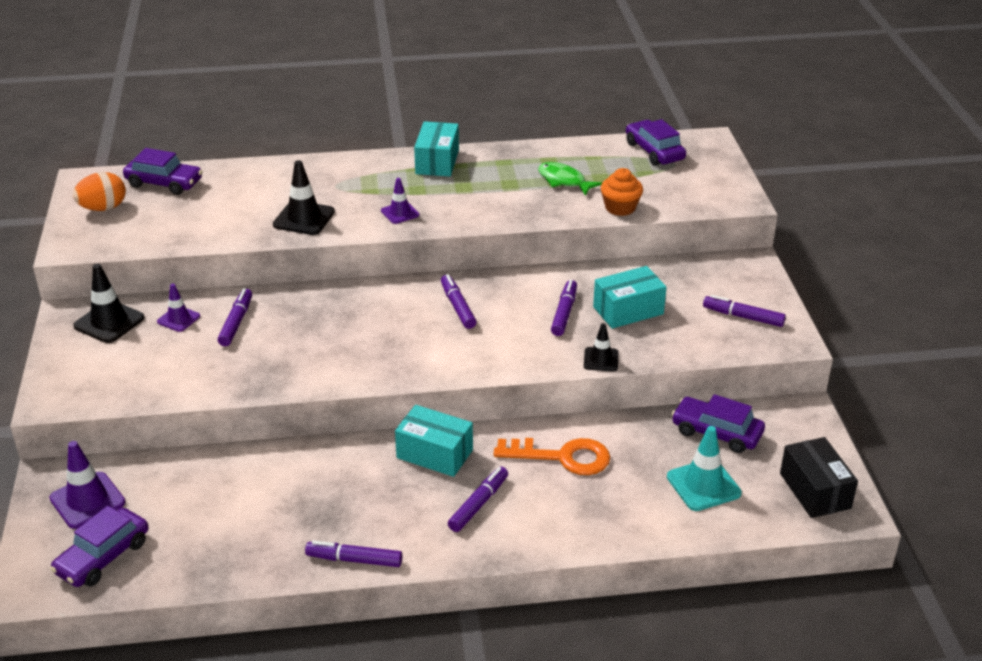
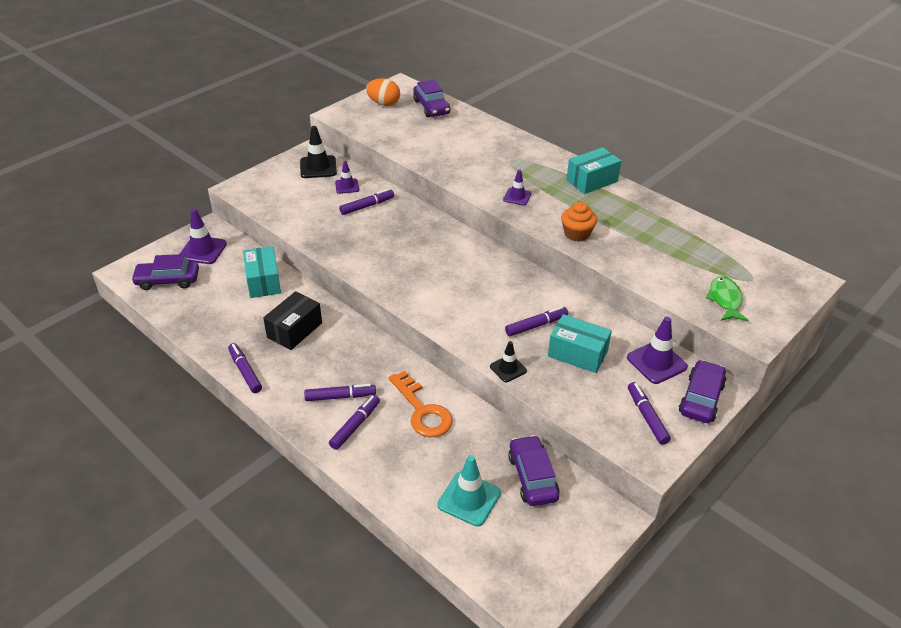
camera: 50 degrees right, 5 degrees up
black traffic cone [273,160,335,235] -> none
turquoise box [395,405,473,477] -> turquoise box moved to [243,246,281,298]
purple marker [441,274,477,329] -> purple marker moved to [329,395,380,450]
green fish [538,162,602,196] -> green fish moved to [706,276,749,321]
orange cupcake [601,168,643,216] -> orange cupcake moved to [561,202,597,242]
purple car [626,119,686,166] -> purple car moved to [679,360,726,423]
black box [780,437,858,518] -> black box moved to [263,291,322,350]
none -> purple traffic cone [627,317,688,384]

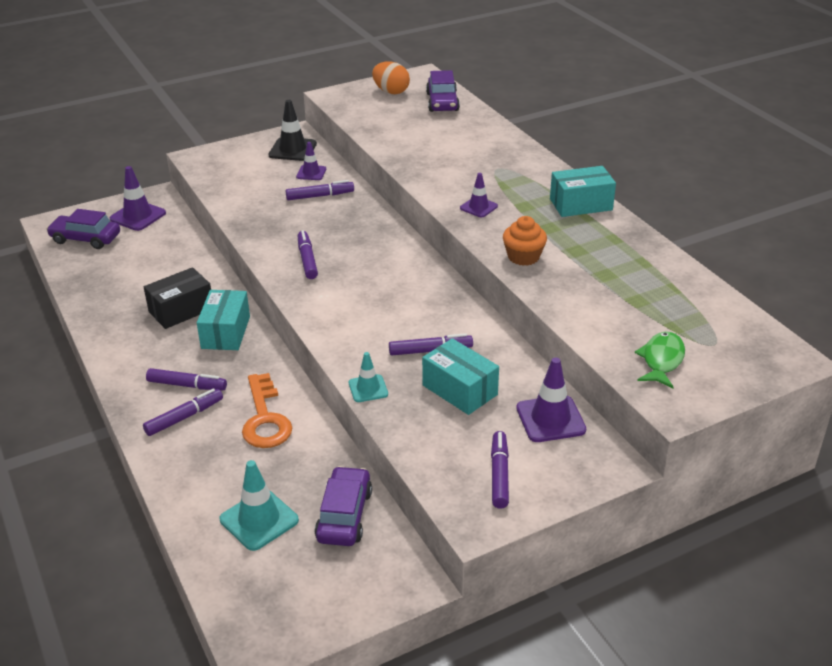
camera: 20 degrees right, 5 degrees down
purple marker [228,343,262,393] -> purple marker moved to [298,230,318,279]
turquoise box [243,246,281,298] -> turquoise box moved to [197,290,250,350]
black traffic cone [490,341,527,382] -> turquoise traffic cone [349,352,388,402]
purple car [679,360,726,423] -> none

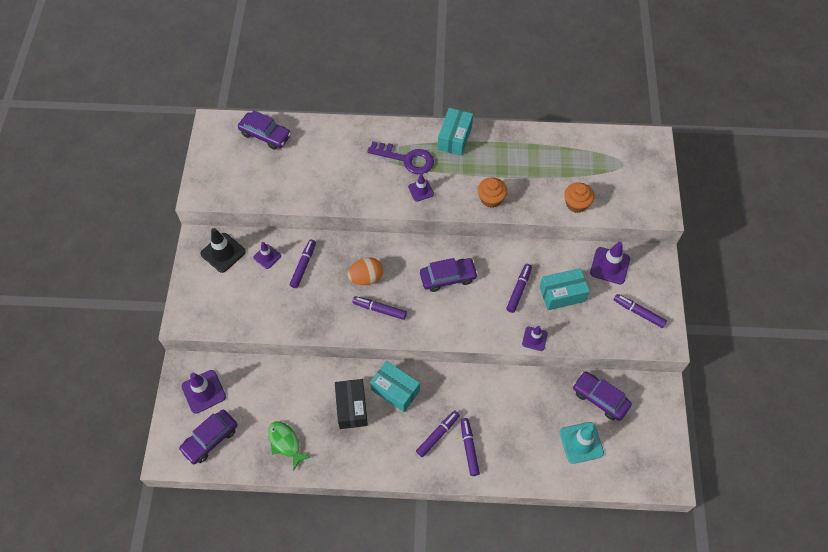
camera: 60 degrees left, 25 degrees up
orange key [242,373,292,448] -> none
turquoise traffic cone [349,352,388,402] -> purple traffic cone [522,326,548,351]
orange egg [372,61,410,94] -> orange egg moved to [347,257,383,285]
green fish [635,332,685,388] -> green fish moved to [268,421,311,471]
none -> purple key [367,141,434,174]
none -> purple car [420,258,478,292]
none -> orange cupcake [564,182,594,213]

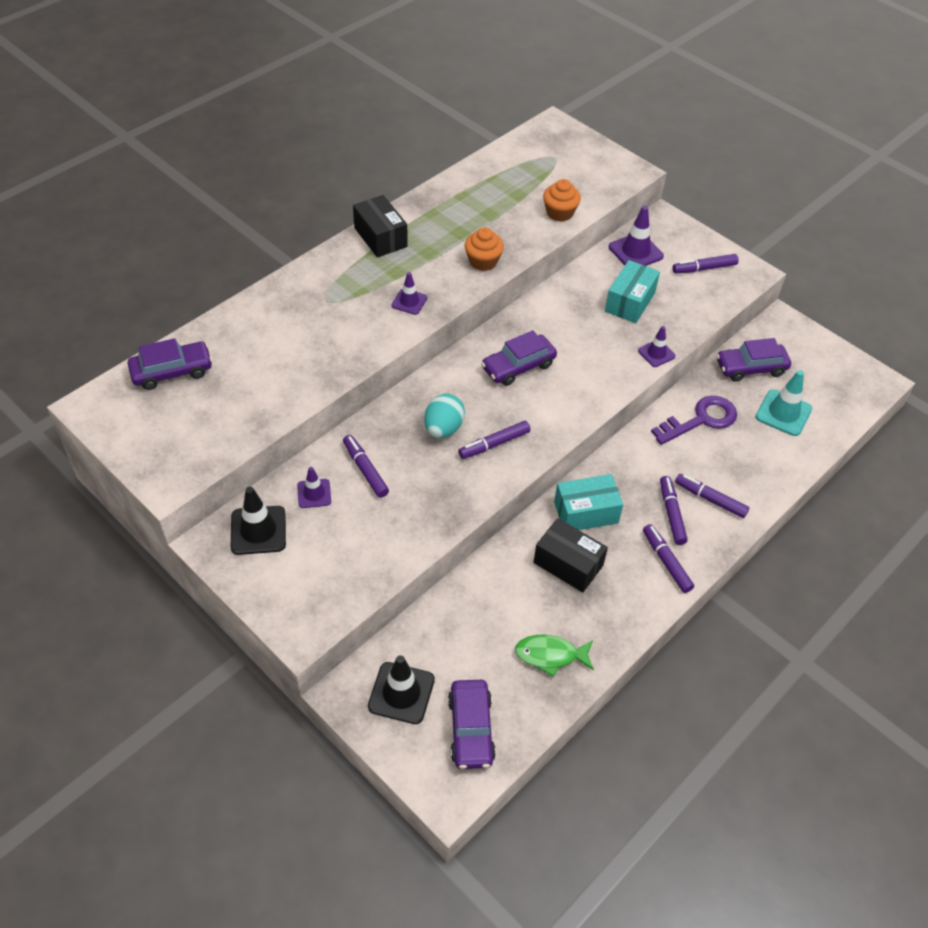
camera: 50 degrees left, 10 degrees down
purple traffic cone [181,370,226,414] -> black traffic cone [368,655,435,724]
orange egg [347,257,383,285] -> turquoise egg [424,394,465,438]
purple key [367,141,434,174] -> purple key moved to [651,396,737,445]
purple car [420,258,478,292] -> purple car turned 150 degrees counterclockwise [481,330,557,386]
turquoise box [438,108,473,156] -> black box [353,195,408,258]
purple marker [506,264,532,313] -> purple marker moved to [643,524,694,593]

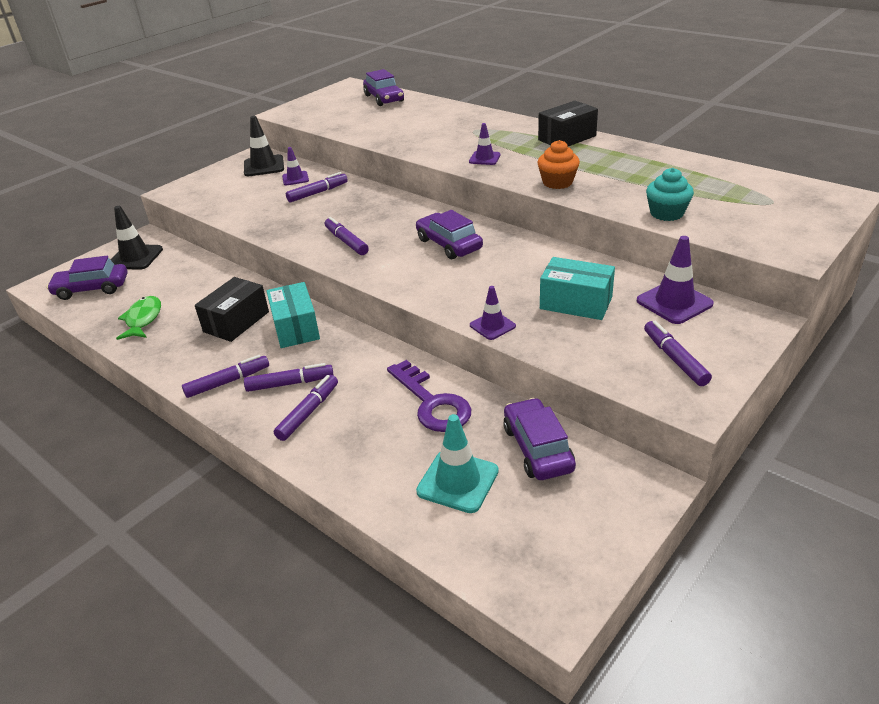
camera: 90 degrees right, 15 degrees down
turquoise egg [424,394,465,438] -> none
orange cupcake [543,179,581,222] -> turquoise cupcake [646,168,694,221]

